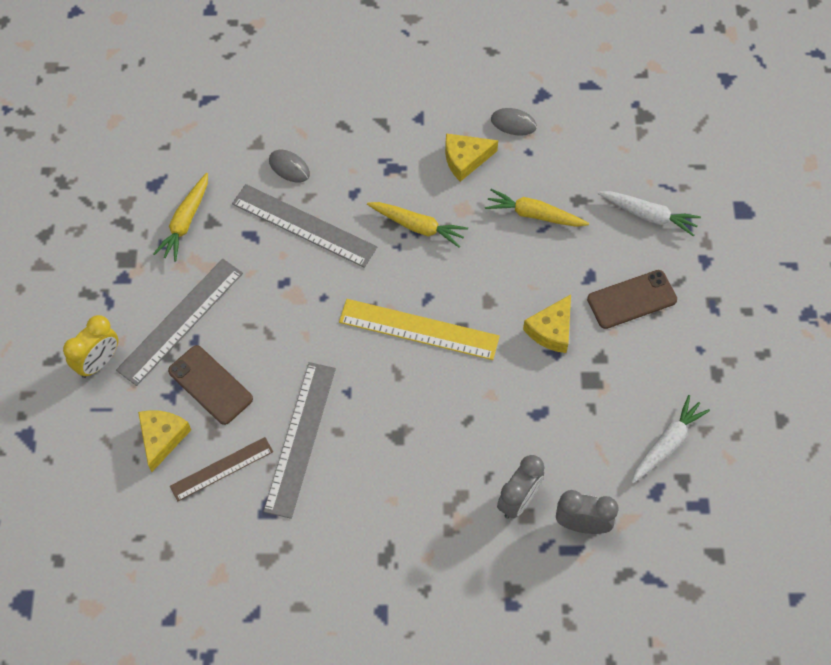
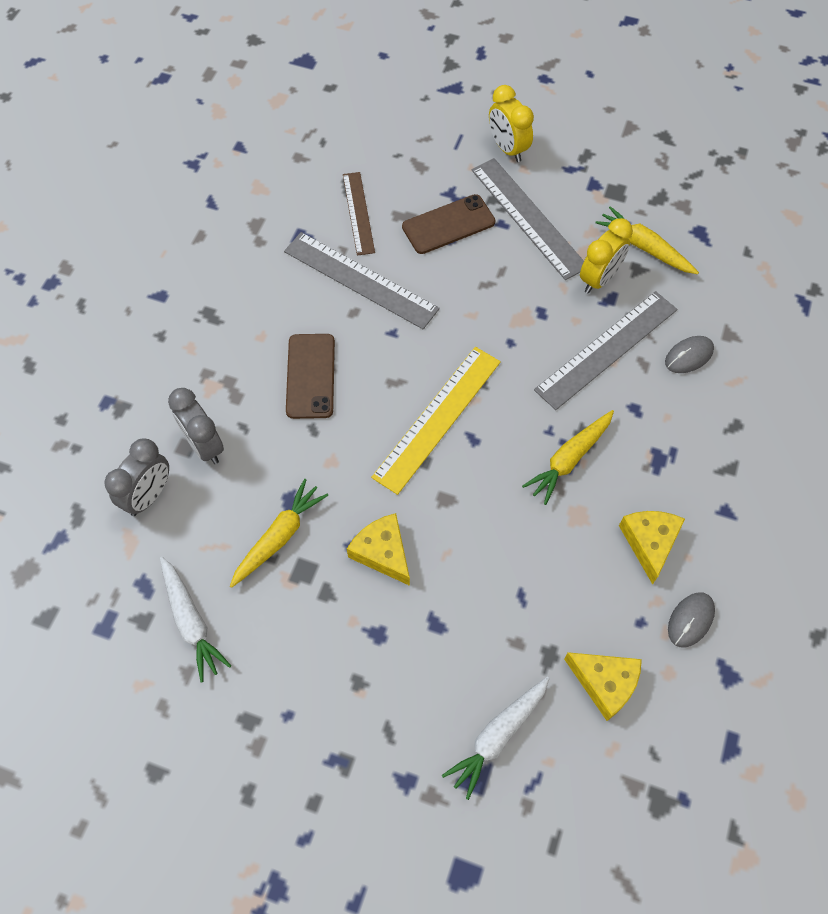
camera: 110 degrees right, 0 degrees up
yellow cheese [138,410,191,472] -> yellow cheese moved to [564,652,642,721]
yellow carrot [485,189,589,227] -> yellow carrot moved to [230,479,328,588]
brown phone [587,270,677,329] -> brown phone moved to [286,334,335,419]
none -> yellow clock [580,218,633,293]

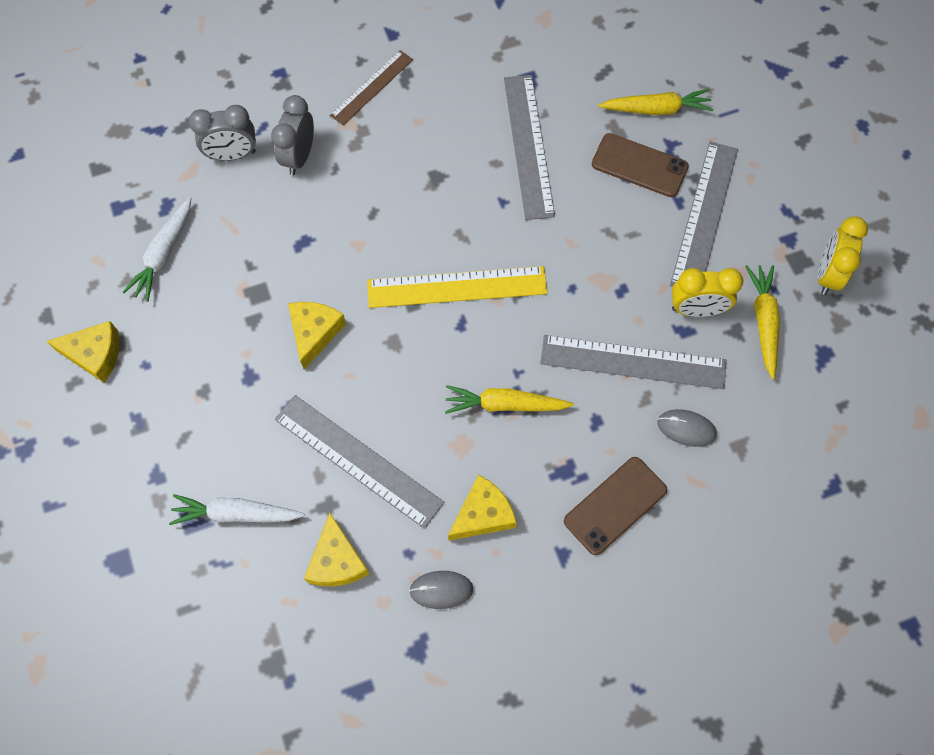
camera: 50 degrees right, 5 degrees up
yellow carrot [230,479,328,588] -> yellow carrot moved to [598,89,713,115]
brown phone [286,334,335,419] -> brown phone moved to [564,457,667,555]
brown ruler [343,172,375,256] -> brown ruler moved to [330,50,413,125]
yellow clock [489,85,534,162] -> yellow clock moved to [818,217,868,295]
none -> yellow cheese [46,321,120,383]
none -> grey ruler [275,395,444,529]

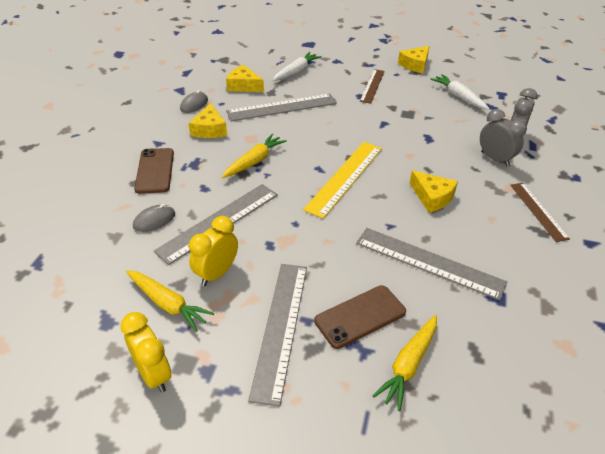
camera: 125 degrees right, 25 degrees down
yellow cheese [288,302,346,370] -> yellow cheese moved to [409,170,458,213]
grey ruler [670,142,738,286] -> grey ruler turned 45 degrees clockwise [248,264,307,407]
none -> brown ruler [360,69,385,104]

